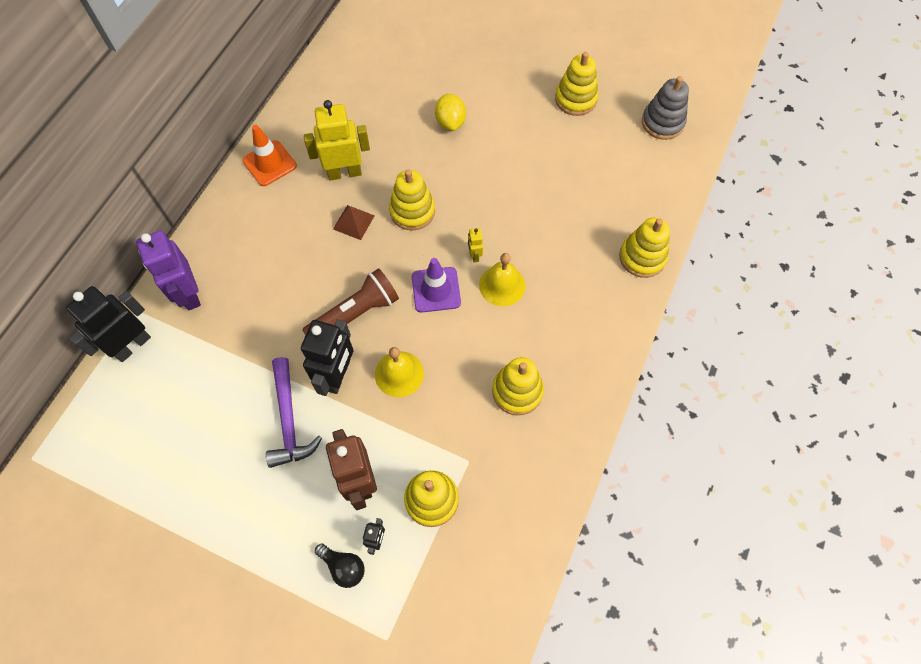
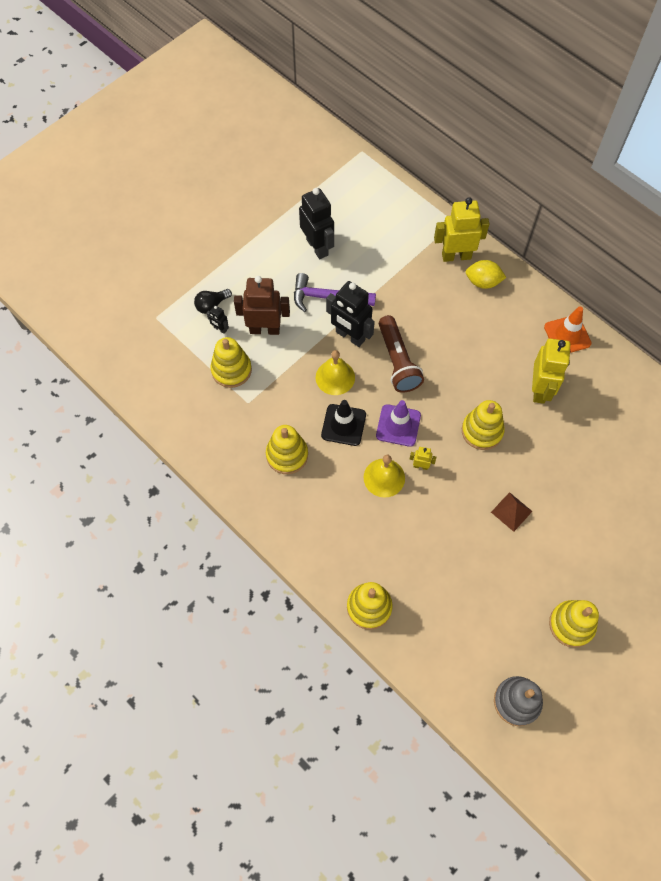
camera: 110 degrees right, 0 degrees up
black robot [66,286,151,362] -> black robot moved to [299,188,334,259]
purple robot [136,231,201,311] -> yellow robot [434,197,489,262]
brown pyramid [333,205,375,240] -> brown pyramid moved to [491,492,533,532]
yellow lemon [435,94,466,131] -> yellow lemon moved to [466,260,507,289]
none -> black traffic cone [321,400,366,446]

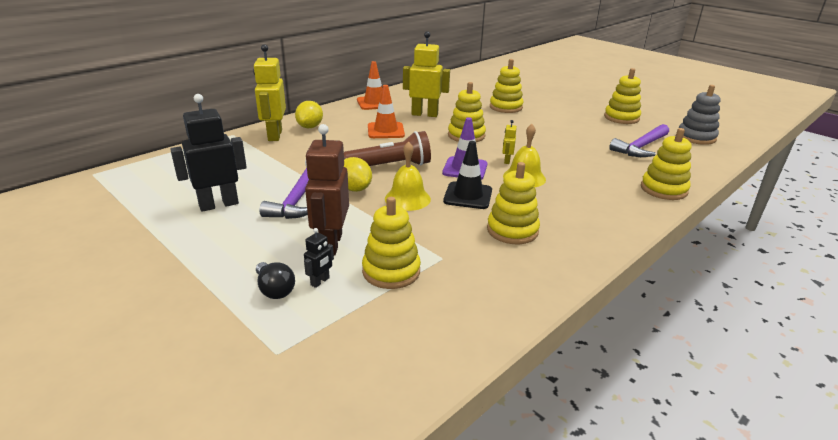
camera: 90 degrees left, 35 degrees down
black robot [326,281,375,347] -> yellow lemon [344,157,372,192]
brown pyramid [491,492,533,532] -> none
none -> orange traffic cone [368,85,405,138]
none -> yellow stacking toy [490,59,524,113]
none -> purple hammer [609,124,669,157]

